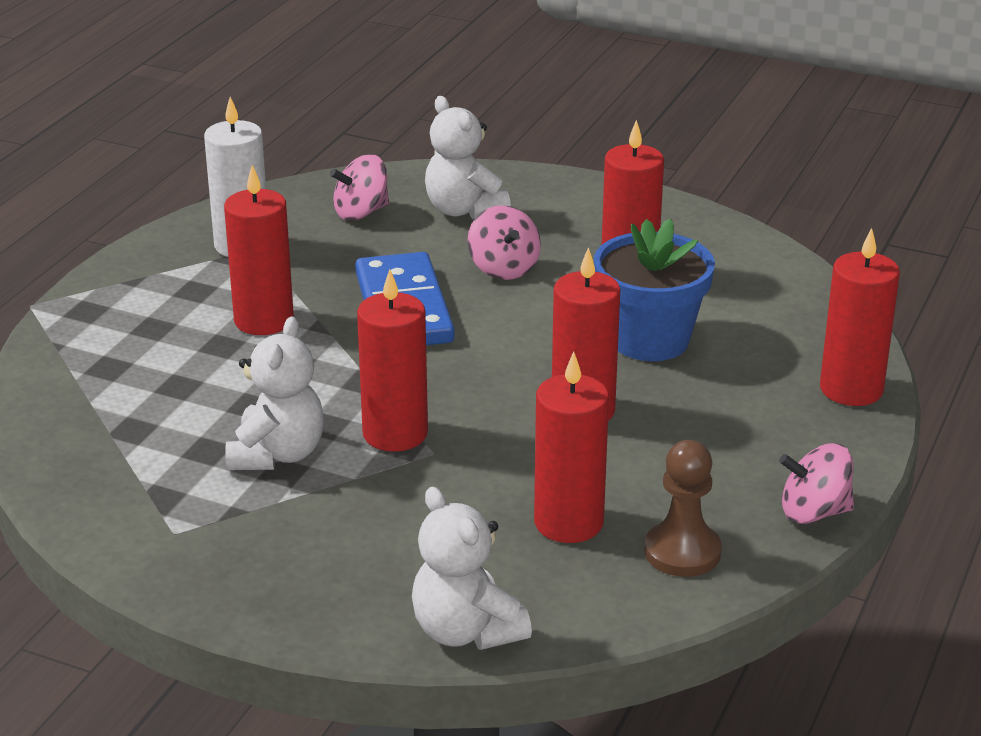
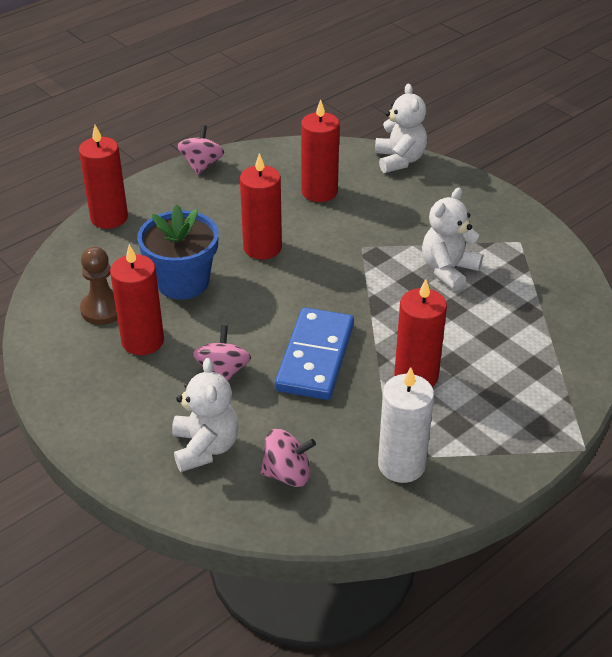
camera: 155 degrees left, 10 degrees up
red candle [357,269,428,452] -> none
brown pawn [644,440,722,577] -> brown pawn moved to [80,247,118,325]
pink spinning top [779,443,854,524] -> pink spinning top turned 105 degrees counterclockwise [177,125,224,175]

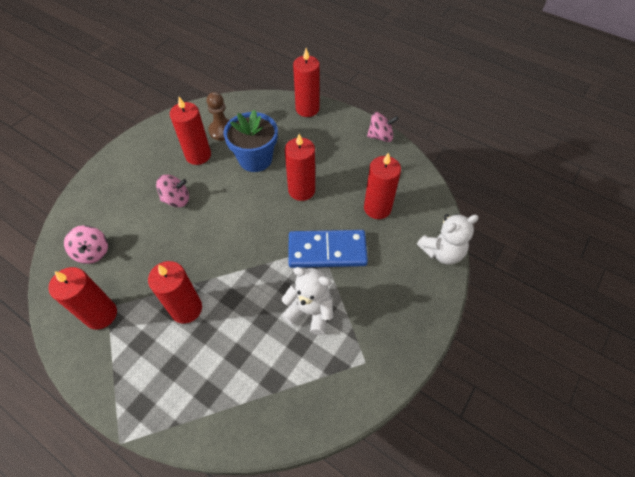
camera: 75 degrees right, 15 degrees up
white teddy bear [172,358,239,472] -> none
blue domino [275,307,354,400] -> blue domino moved to [288,230,368,268]
white candle [378,367,434,483] -> red candle [48,267,117,329]

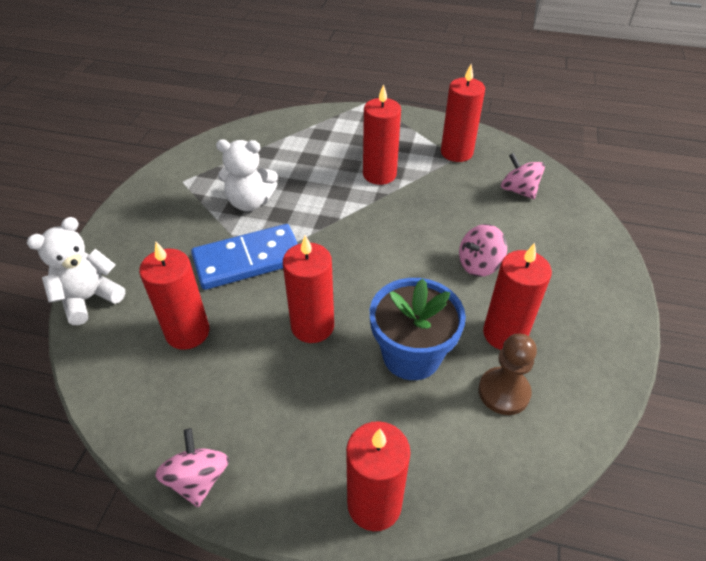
camera: 160 degrees right, 10 degrees down
pink spinning top [367,112,398,142] -> pink spinning top turned 105 degrees clockwise [155,428,229,507]

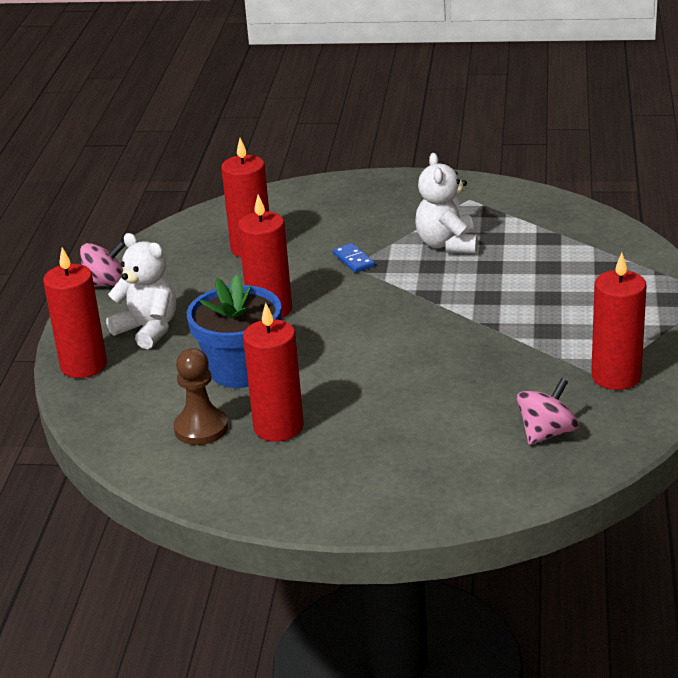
camera: 85 degrees right, 15 degrees down
white teddy bear [27,217,125,325] -> white teddy bear moved to [106,233,176,349]
blue domino [191,224,298,290] -> blue domino [333,243,375,273], size x0.42
red candle [363,84,401,185] -> none
pink spinning top [459,224,507,277] -> none

